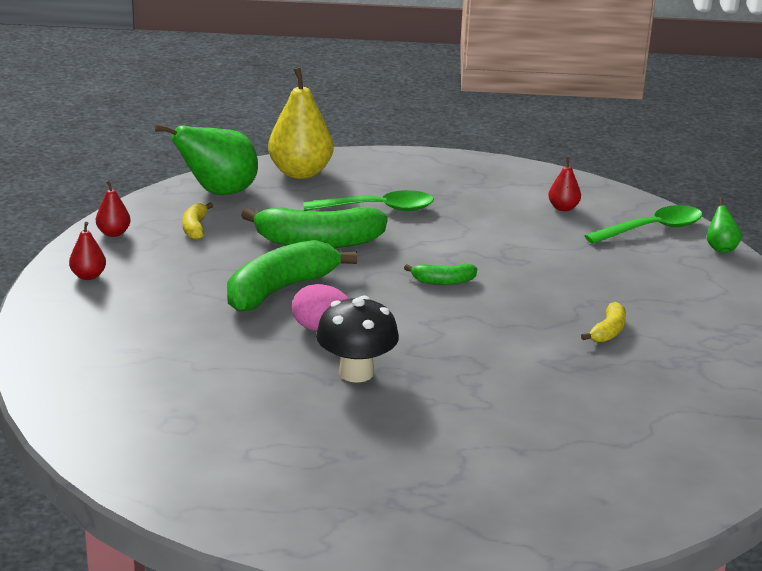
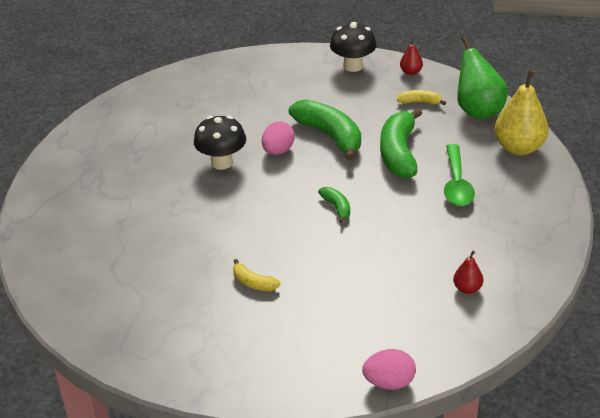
camera: 100 degrees right, 10 degrees up
red pear [69,222,106,280] -> black mushroom [330,22,377,72]
green banana [404,263,477,285] -> green banana turned 150 degrees clockwise [318,187,350,223]
green spoon [584,205,702,244] -> none
green pear [707,197,742,253] -> pink egg [362,349,416,390]

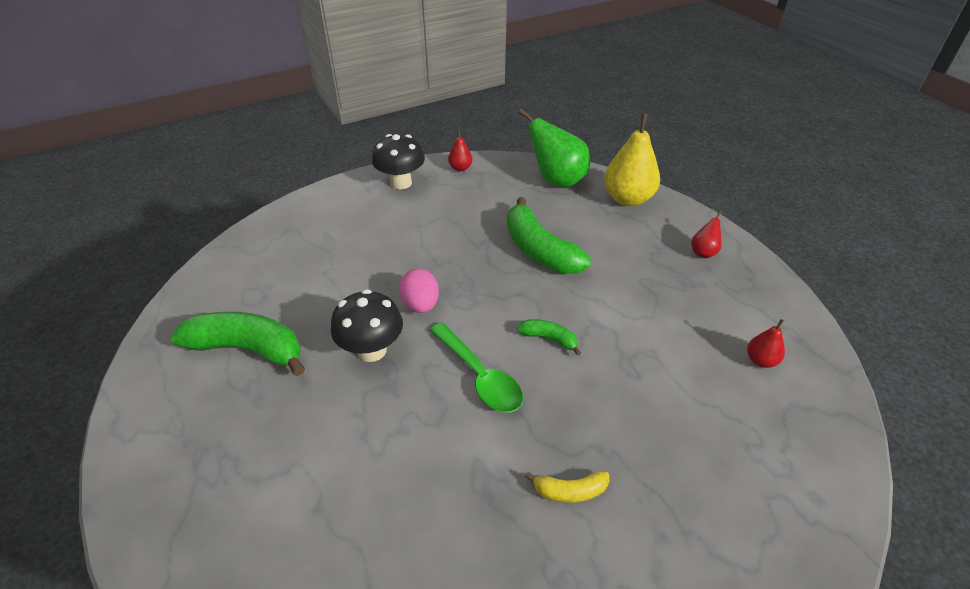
camera: 40 degrees left, 5 degrees up
green banana [289,99,361,161] -> green banana moved to [171,312,305,376]
pink egg [362,349,416,390] -> none
yellow banana [397,90,446,105] -> none
green spoon [444,144,475,206] -> green spoon moved to [430,322,523,412]
none -> red pear [691,211,722,258]

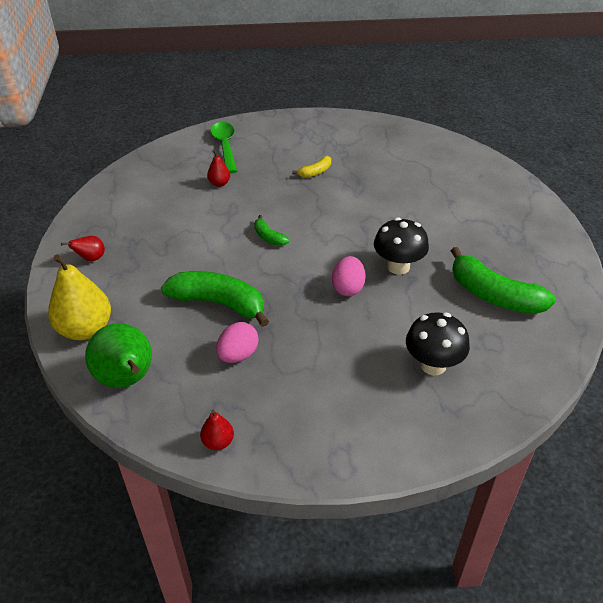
camera: 155 degrees left, 0 degrees up
black mushroom [372,134,425,189] -> black mushroom moved to [406,312,470,375]
green spoon [430,322,523,412] -> green spoon moved to [211,122,237,174]
green banana [507,197,591,274] -> green banana turned 60 degrees counterclockwise [161,271,269,327]
yellow banana [525,471,609,503] -> yellow banana turned 120 degrees clockwise [292,156,331,178]
red pear [747,319,785,368] -> red pear moved to [207,150,230,187]
none -> pink egg [216,322,259,363]

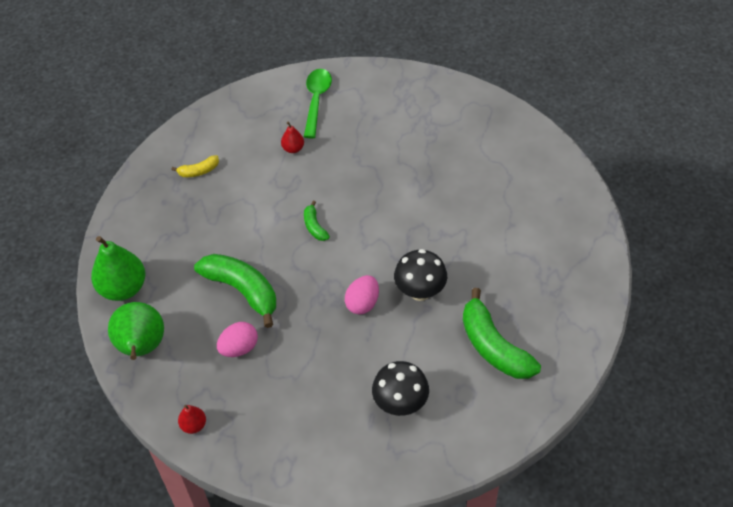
camera: 20 degrees right, 10 degrees up
yellow pear [48,254,111,340] -> green pear [91,236,145,301]
red pear [61,236,105,261] -> none
yellow banana [292,156,331,178] -> yellow banana moved to [171,155,219,177]

